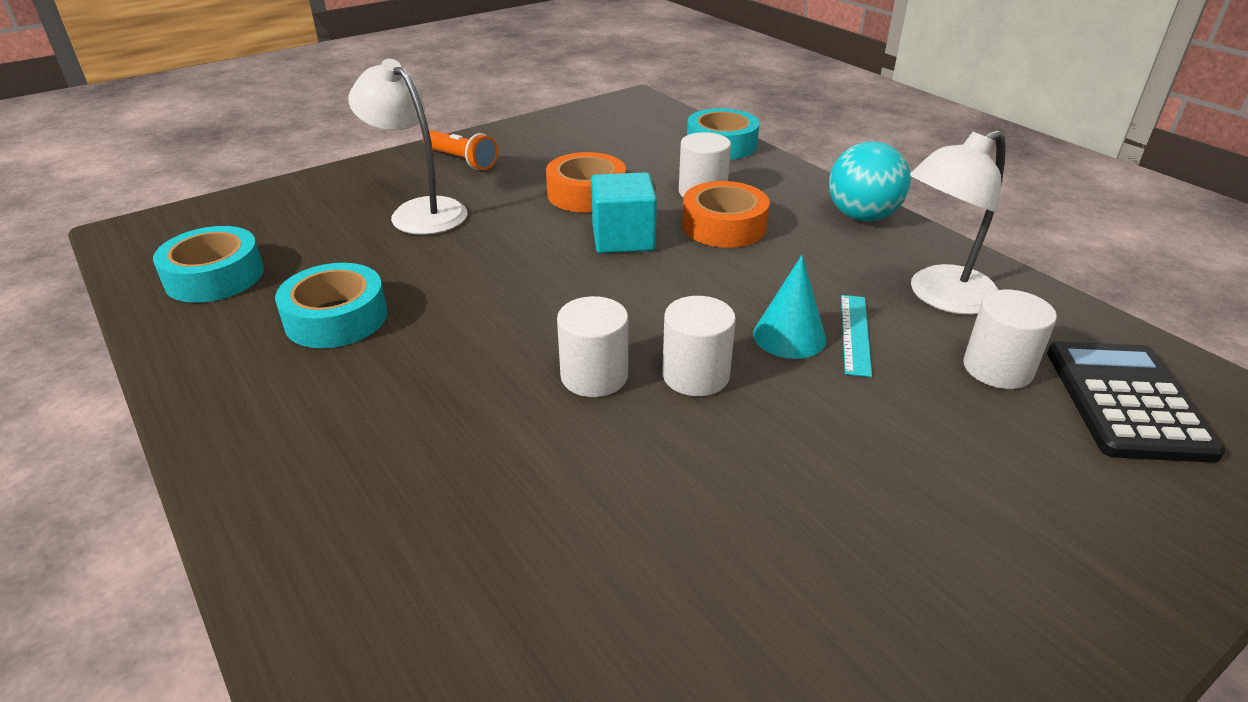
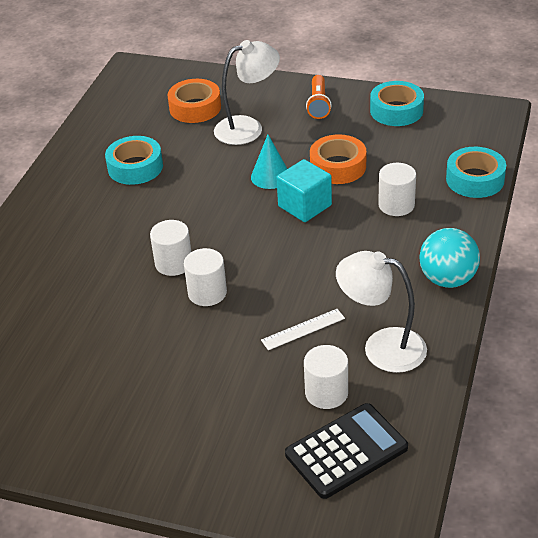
camera: 55 degrees right, 5 degrees up
turquoise tape [153,226,264,303] -> turquoise tape moved to [370,81,424,126]
white lamp [348,59,467,235] -> white lamp turned 60 degrees clockwise [214,40,280,145]
orange tape [682,181,770,248] -> orange tape moved to [168,79,221,123]
turquoise cone [753,255,826,359] -> turquoise cone moved to [251,135,287,189]
turquoise ruler [841,295,872,377] -> white ruler [261,309,345,350]

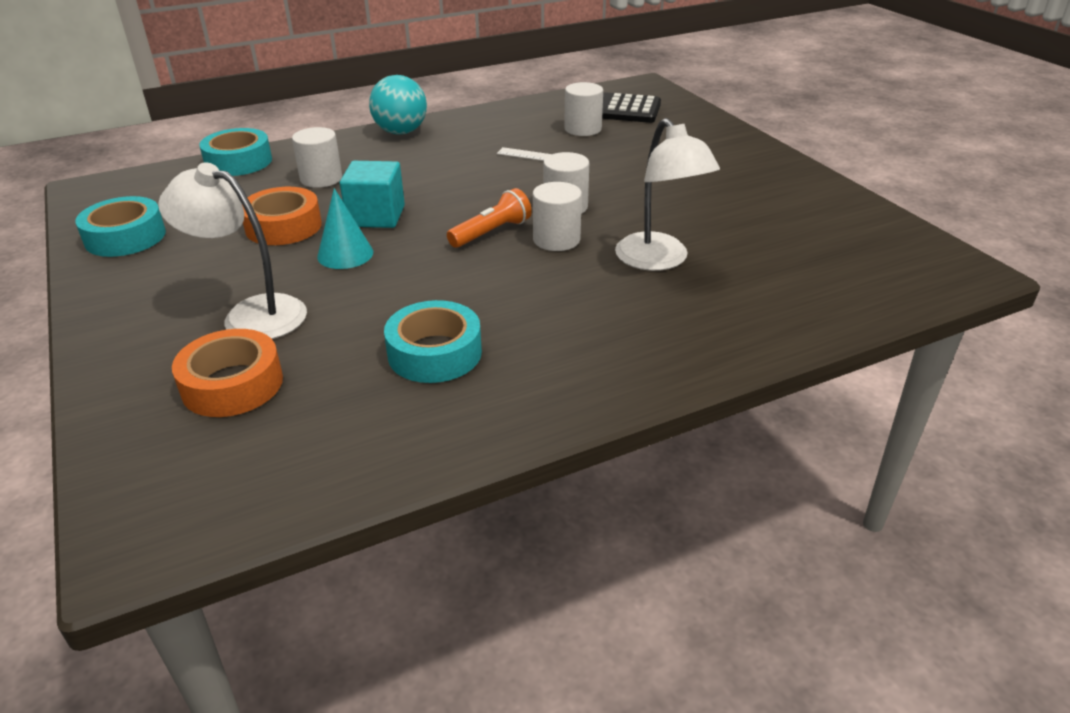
camera: 135 degrees left, 5 degrees down
orange flashlight [306,75,332,119] -> orange flashlight moved to [447,188,532,248]
white lamp [336,251,427,373] -> white lamp moved to [615,118,720,271]

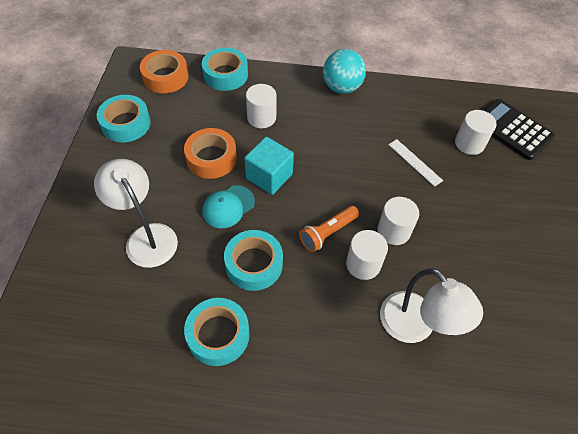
camera: 30 degrees right, 20 degrees up
orange tape [172,329,283,417] -> orange tape moved to [140,50,188,93]
turquoise cone [317,188,373,269] -> turquoise cap [202,185,255,228]
orange flashlight [447,188,532,248] -> orange flashlight turned 150 degrees clockwise [299,206,359,252]
white lamp [615,118,720,271] -> white lamp turned 45 degrees counterclockwise [380,268,483,343]
none -> turquoise tape [224,230,283,291]

